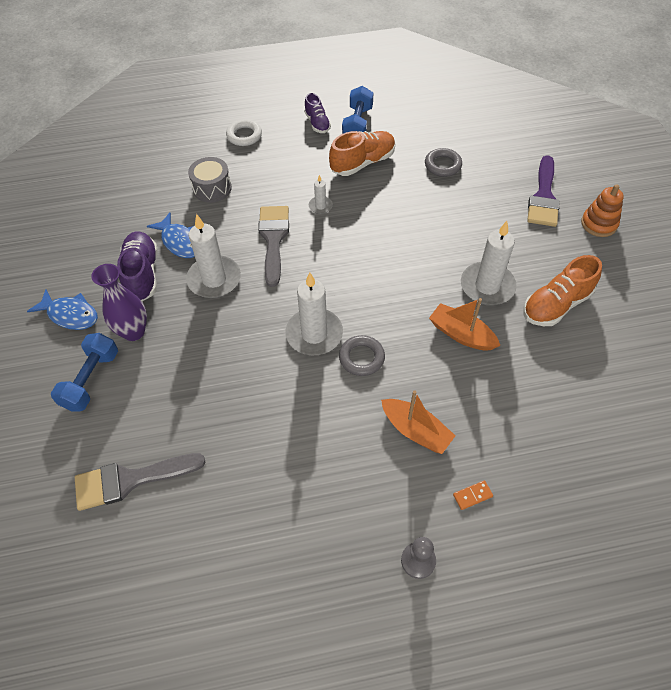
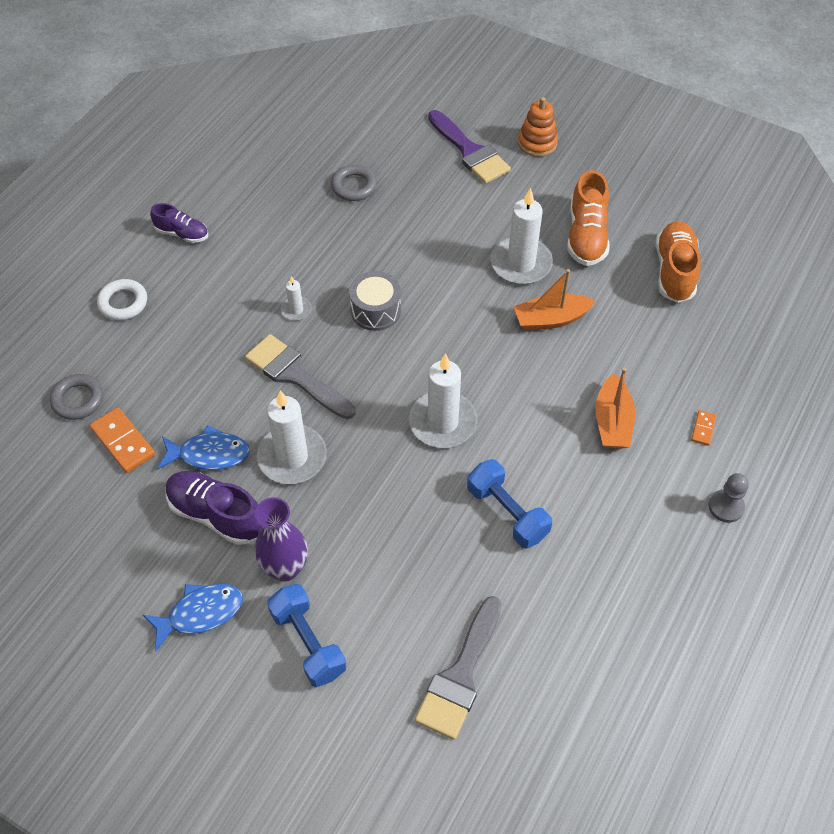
camera: 50 degrees left, 0 degrees up
grey drum [188,157,232,203] -> grey drum moved to [349,271,401,331]
orange shoe [329,131,395,176] -> orange shoe moved to [656,221,701,303]
grey ring [339,335,385,376] -> grey ring moved to [50,374,103,420]
blue dumbbell [342,86,373,134] -> blue dumbbell moved to [467,459,552,548]
orange boat [381,390,456,454] -> orange boat turned 105 degrees clockwise [595,368,635,449]
none -> orange domino [90,407,155,473]

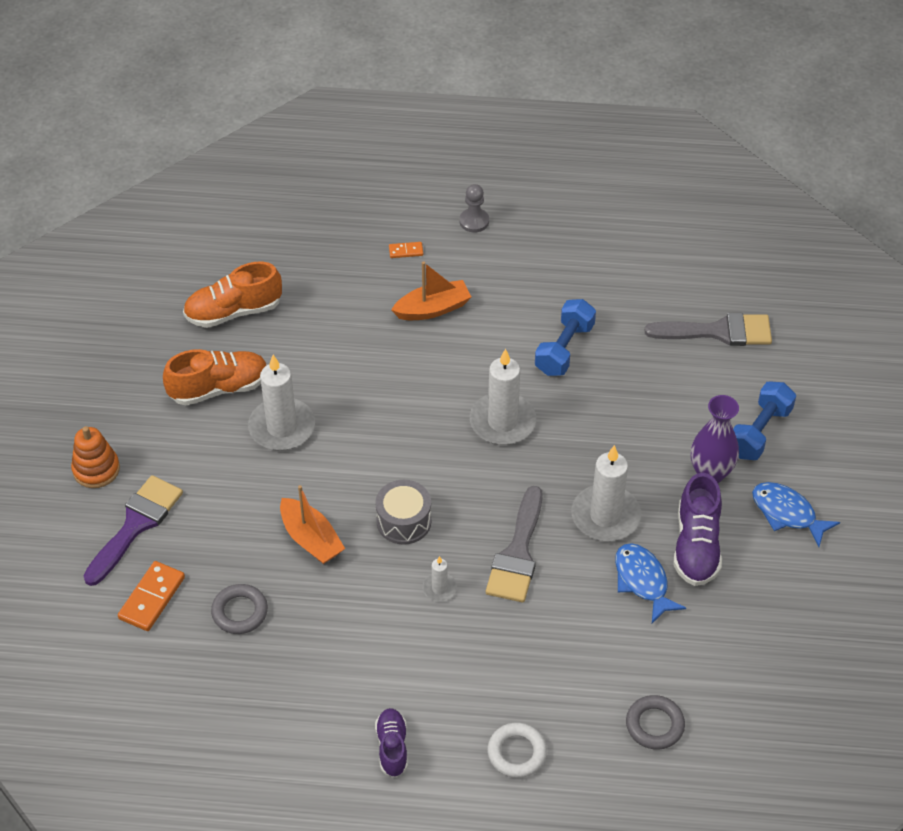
camera: 115 degrees left, 5 degrees down
orange domino [90,407,155,473] -> orange domino moved to [118,561,185,631]
orange boat [513,269,595,331] -> orange boat moved to [280,485,345,564]

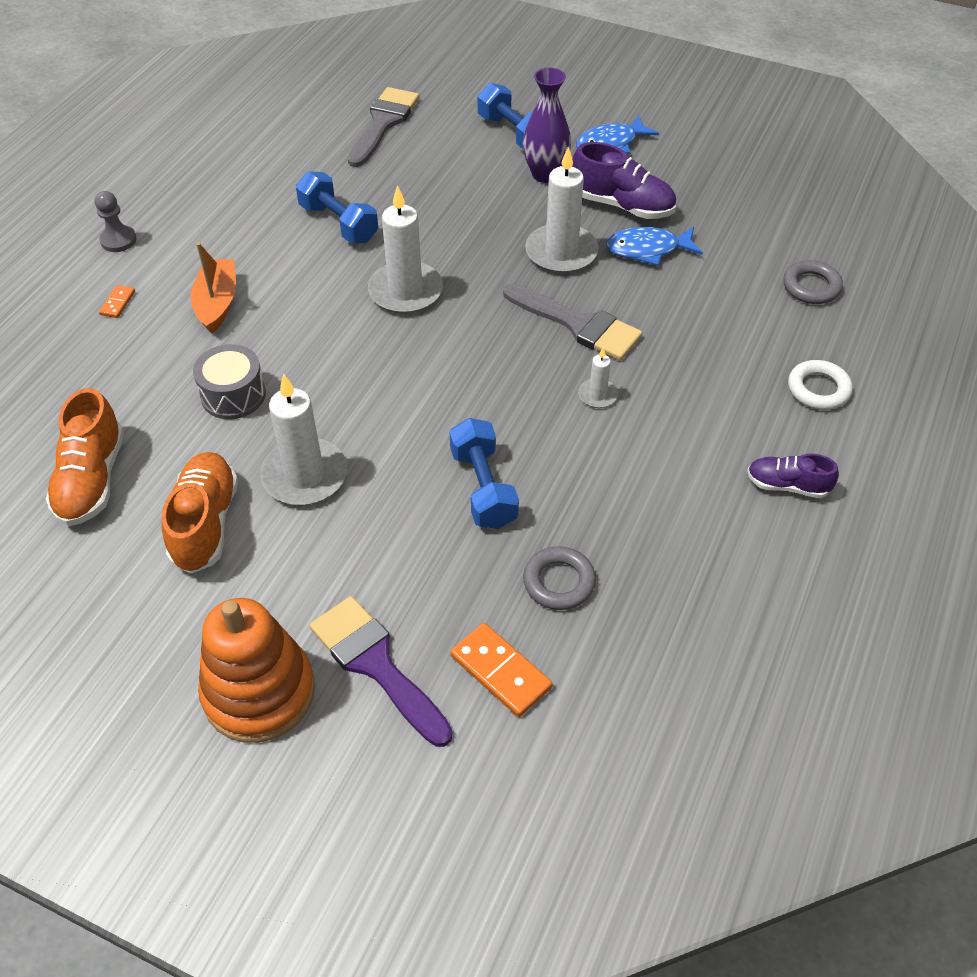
camera: 70 degrees left, 0 degrees up
orange stacking toy [71,426,120,488] -> orange stacking toy [198,598,315,743], size x1.63
orange boat [280,485,345,564] -> blue dumbbell [449,418,519,529]
grey drum [375,480,431,545] -> grey drum moved to [193,344,266,419]

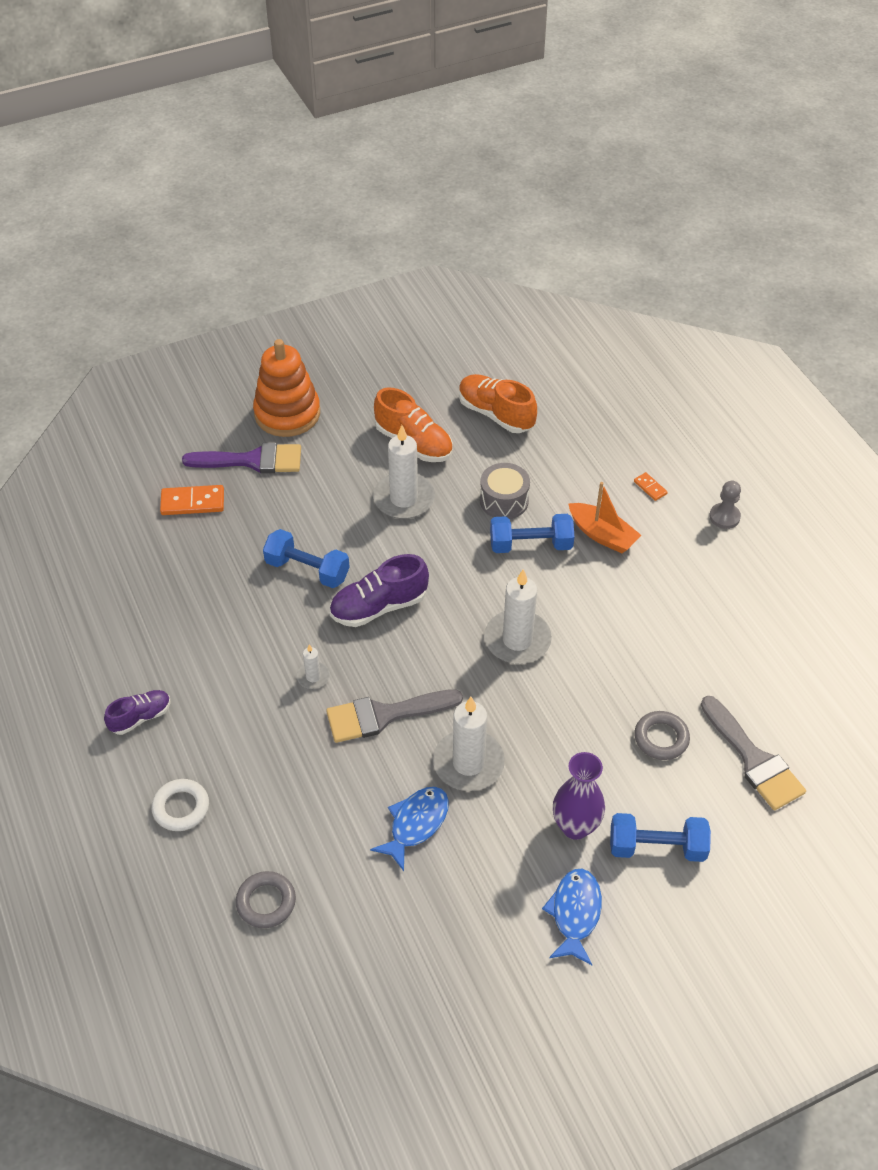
camera: 130 degrees right, 0 degrees up
blue dumbbell [296,171,379,243] -> blue dumbbell moved to [490,514,574,553]
grey ring [523,546,596,610] -> grey ring moved to [635,711,690,760]
purple shoe [572,142,676,219] -> purple shoe moved to [329,554,429,627]

